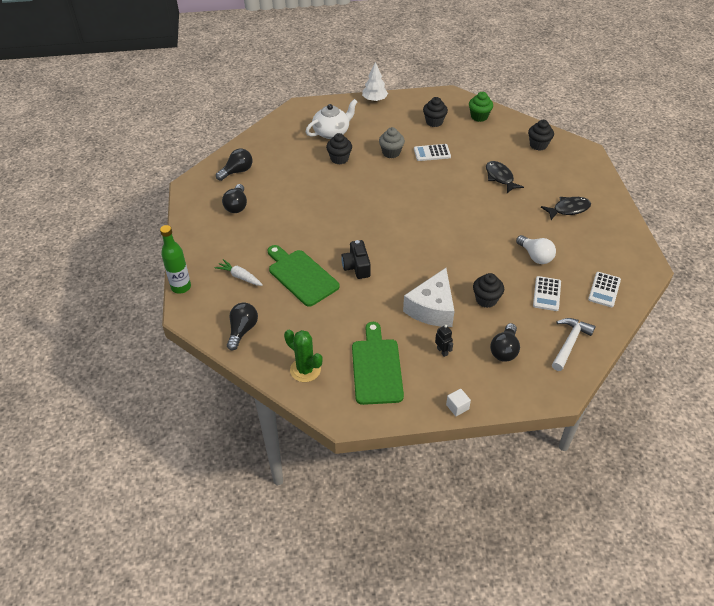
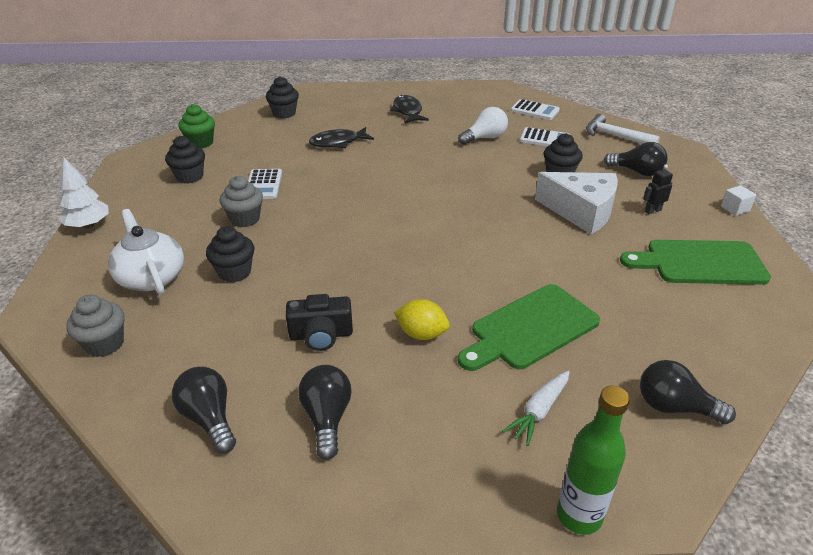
camera: 85 degrees left, 10 degrees down
black light bulb [222,184,247,213] -> black light bulb turned 105 degrees counterclockwise [298,365,352,460]
green cactus [284,330,322,382] -> none
black camera [341,240,371,279] -> black camera moved to [286,294,353,351]
none -> grey cupcake [66,295,125,357]
none -> yellow lemon [394,299,450,340]

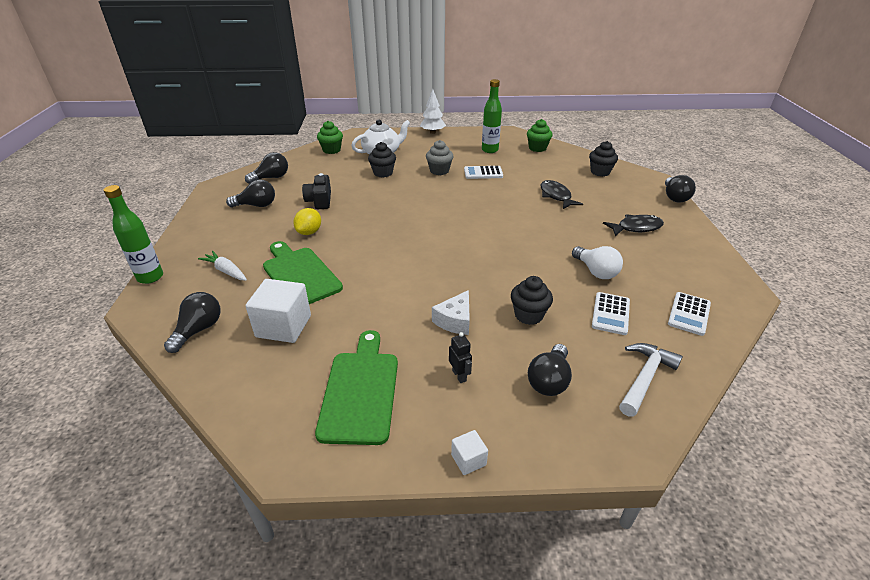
camera: 90 degrees right, 0 degrees up
grey cupcake [66,295,125,357] -> green cupcake [317,121,343,154]
black cupcake [165,136,205,184] -> green bottle [482,79,502,153]
white cheese [535,172,618,234] -> white cheese [432,290,470,335], size x0.59
none -> white cube [246,279,311,343]
none -> black light bulb [665,175,696,203]

